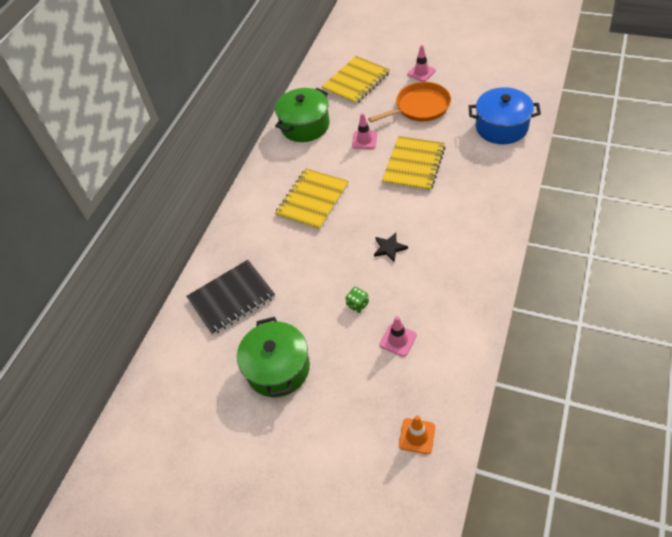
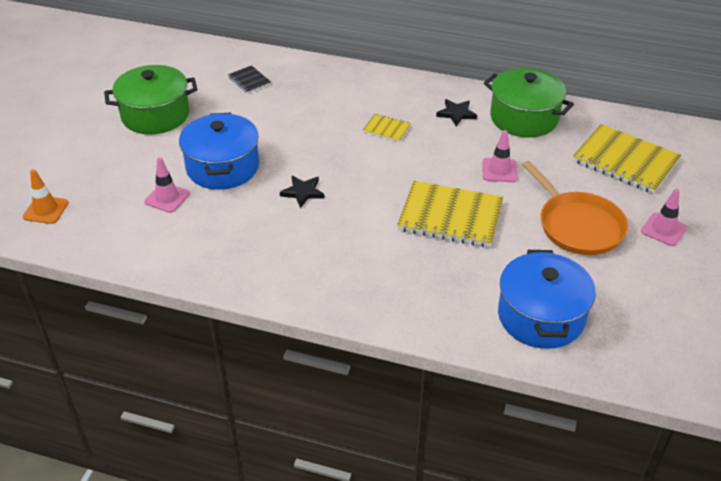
camera: 80 degrees right, 10 degrees down
black notebook [186,260,275,335] -> black notebook [228,65,271,94], size x0.48
yellow notebook [275,169,349,231] -> yellow notebook [363,114,411,142], size x0.48
green dice [345,287,369,313] -> blue pot [179,113,259,190]
none -> black star [436,99,477,126]

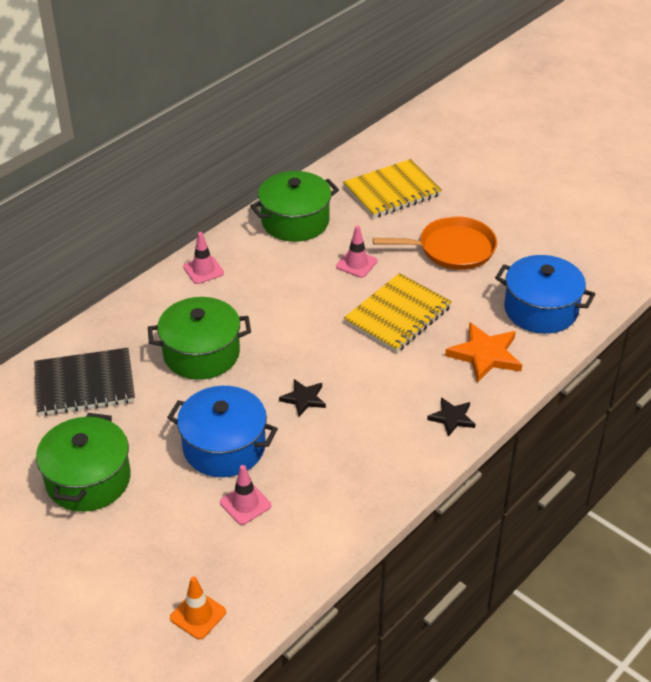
camera: 65 degrees left, 0 degrees up
black notebook [228,65,271,94] -> black notebook [34,348,135,416], size x2.09
yellow notebook [363,114,411,142] -> none
black star [436,99,477,126] -> black star moved to [427,397,476,437]
pink traffic cone [641,189,687,246] -> pink traffic cone moved to [183,232,224,284]
none -> green pot [148,297,251,380]
none -> orange star [445,322,522,383]

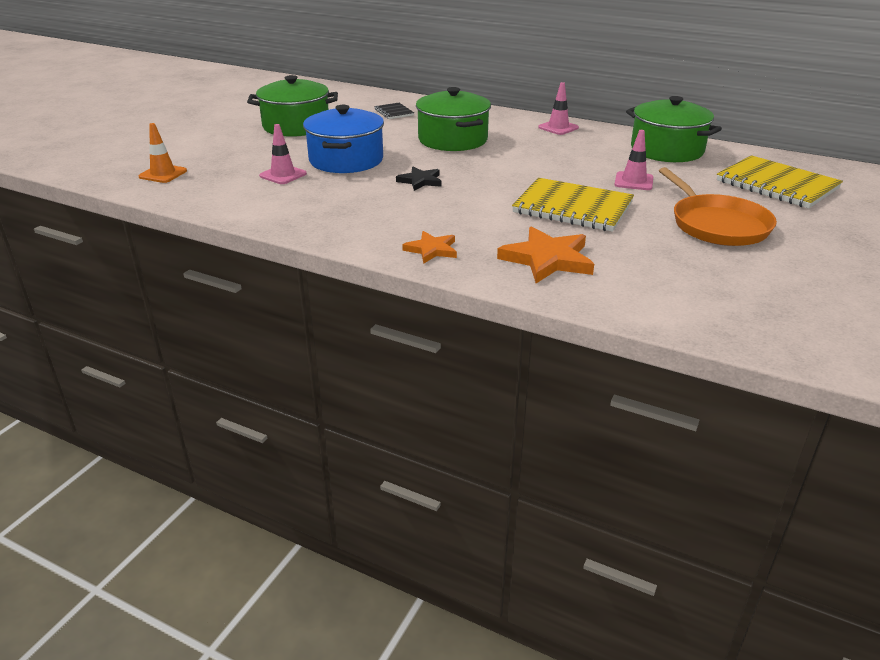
camera: 75 degrees right, 10 degrees down
black notebook [34,348,135,416] -> black notebook [374,103,414,119], size x0.48
black star [427,397,476,437] -> orange star [402,231,457,264]
blue pot [495,255,595,334] -> none

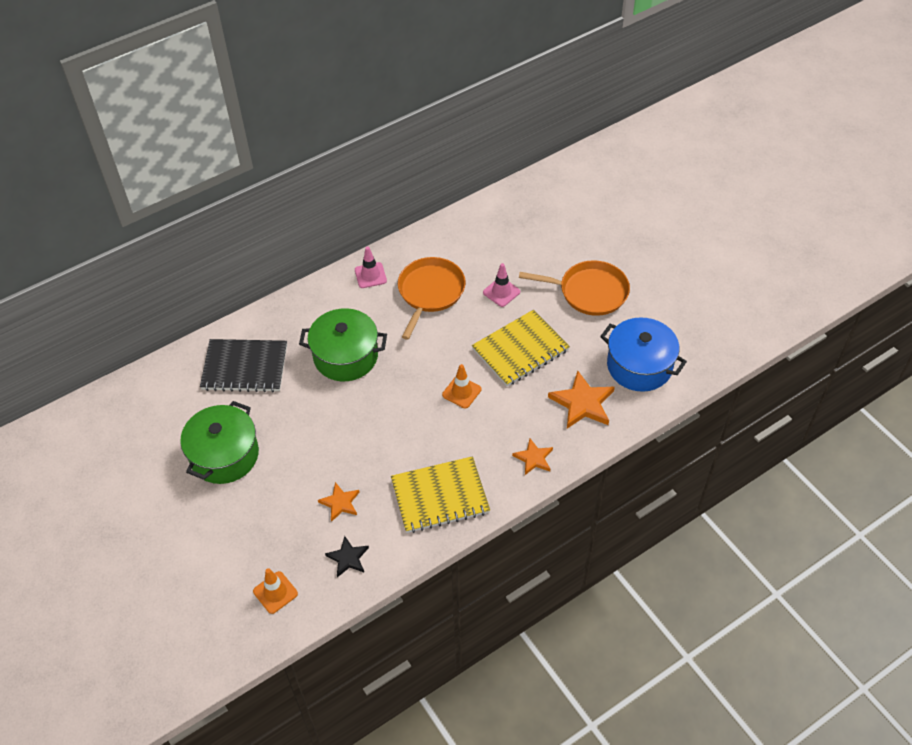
camera: 60 degrees left, 20 degrees up
pink traffic cone [259,124,307,184] -> orange star [318,482,359,522]
blue pot [303,105,384,173] -> blue pot moved to [600,317,687,392]
black notebook [374,103,414,119] -> black notebook [200,339,287,392], size x2.09
black star [396,167,442,191] -> black star moved to [325,536,369,577]
green pot [626,96,722,162] -> none
yellow notebook [716,155,843,208] -> yellow notebook moved to [391,456,490,533]
none -> orange pan [398,257,466,340]
none -> orange traffic cone [442,364,481,409]

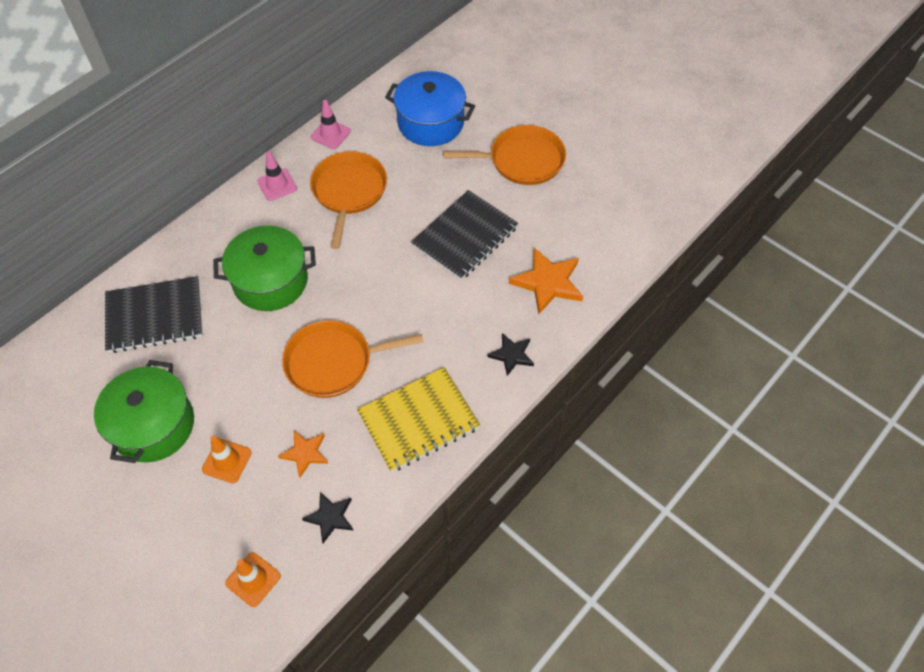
camera: 15 degrees left, 5 degrees up
orange traffic cone [442,364,481,409] -> orange traffic cone moved to [202,435,252,483]
yellow notebook [472,310,570,386] -> black notebook [411,190,518,280]
pink traffic cone [483,263,520,307] -> pink traffic cone moved to [311,100,351,149]
orange star [512,439,553,475] -> black star [487,333,534,376]
blue pot [600,317,687,392] -> blue pot moved to [385,71,475,146]
none -> orange pan [282,320,423,398]

